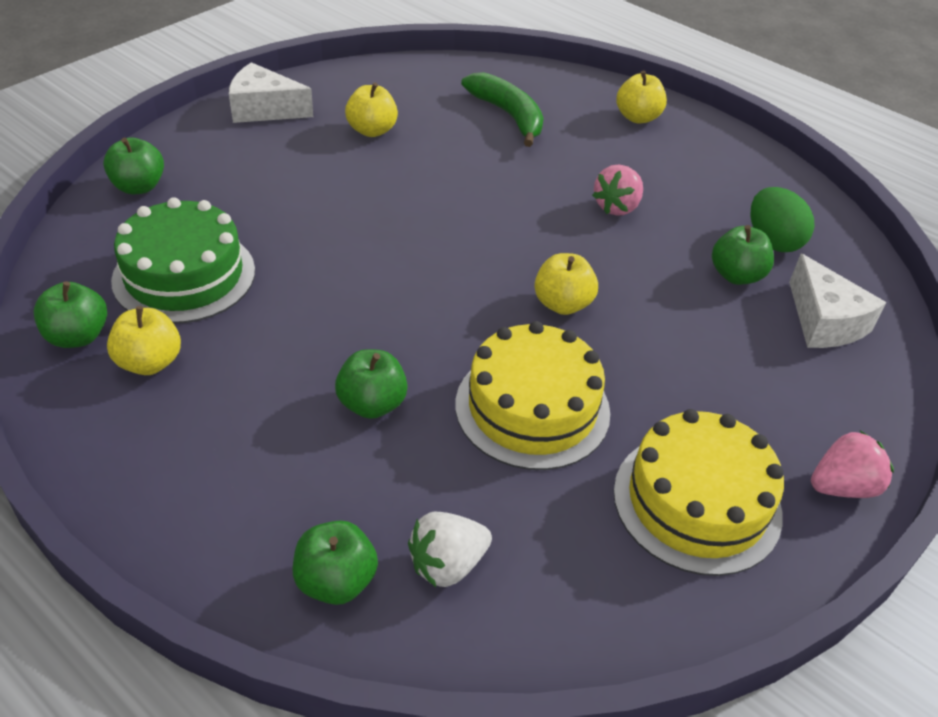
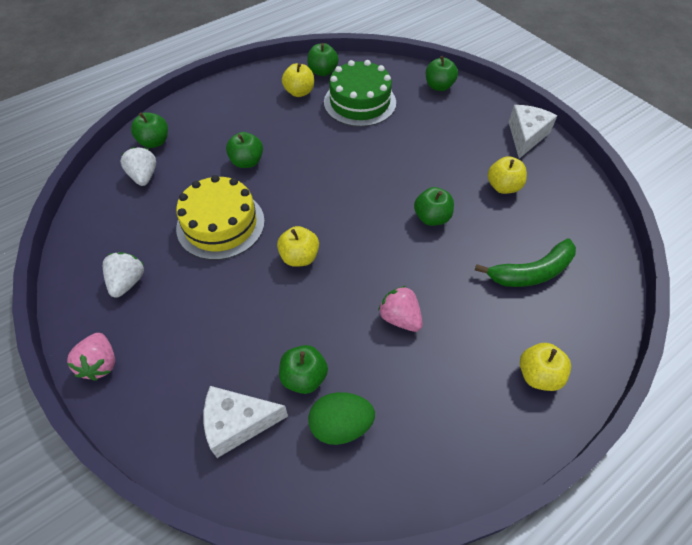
camera: 105 degrees right, 10 degrees up
yellow cake [614,409,784,576] -> white strawberry [103,252,144,298]
none -> green apple [414,187,454,226]

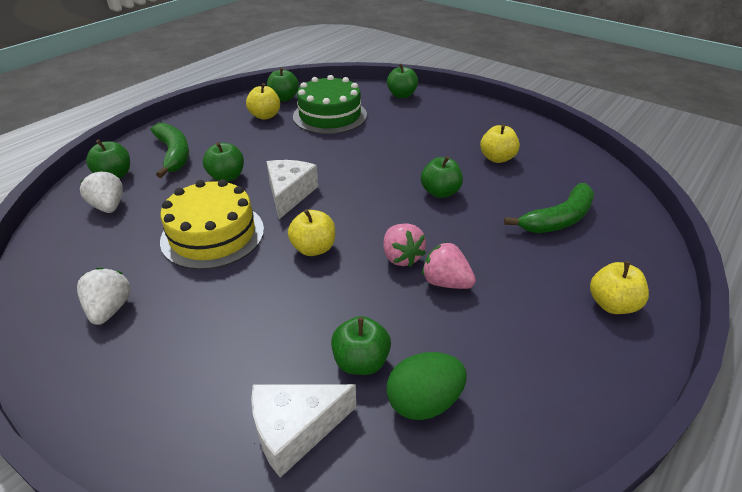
camera: 15 degrees left, 15 degrees down
pink strawberry [67,333,115,381] -> pink strawberry moved to [383,223,426,267]
white cheese [509,105,557,159] -> white cheese moved to [267,160,318,219]
none -> green banana [151,123,189,178]

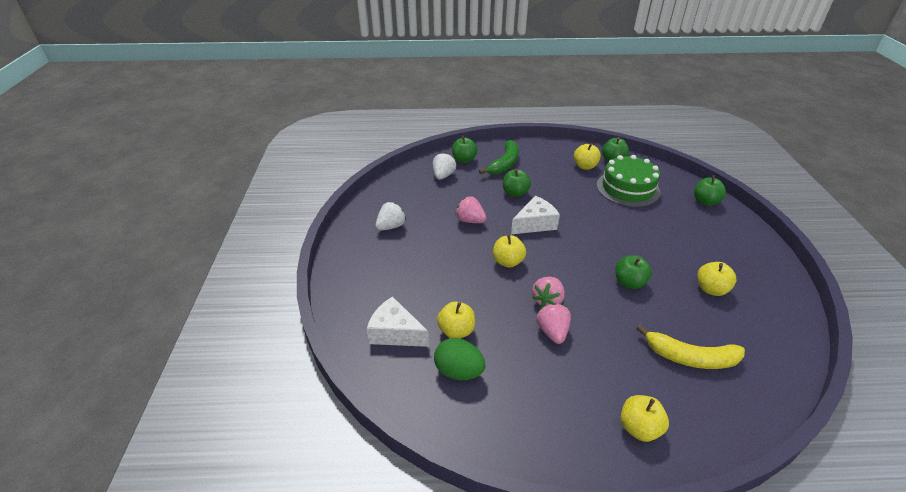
camera: 50 degrees right, 0 degrees up
yellow cake [160,179,264,270] -> pink strawberry [455,196,486,223]
green apple [331,316,391,375] -> yellow apple [437,301,475,338]
green banana [504,183,594,233] -> yellow banana [636,325,745,369]

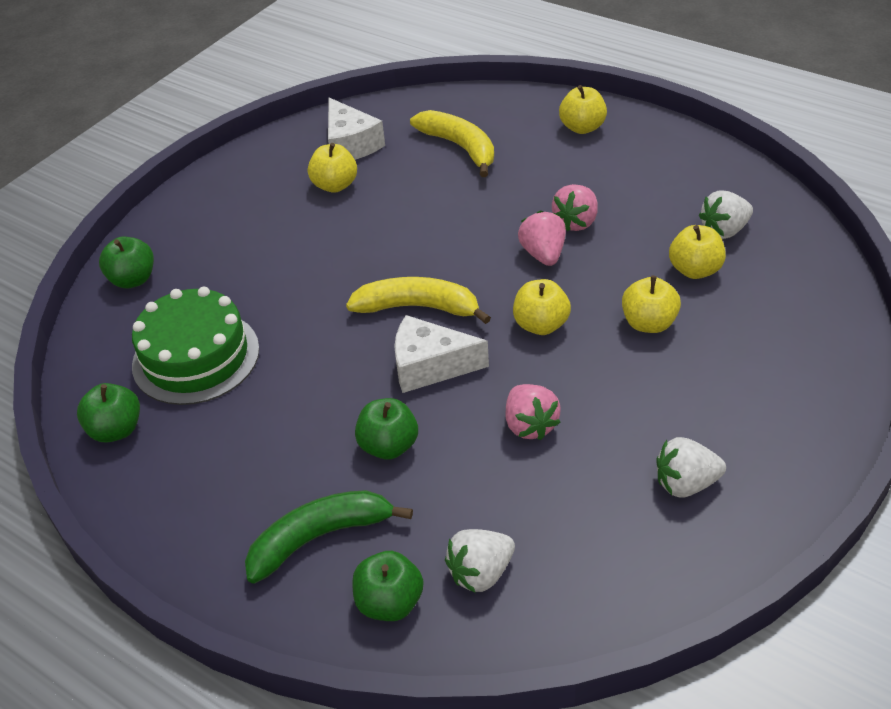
camera: 140 degrees left, 5 degrees up
white cheese [367,296,429,347] -> white cheese moved to [328,98,385,160]
green egg [434,338,485,380] -> white strawberry [699,190,753,239]
pink strawberry [532,277,565,307] -> pink strawberry turned 75 degrees counterclockwise [518,211,566,266]
yellow apple [574,143,601,170] -> yellow apple moved to [622,276,681,333]
green apple [615,255,652,289] -> none
none -> yellow banana [346,277,491,324]

